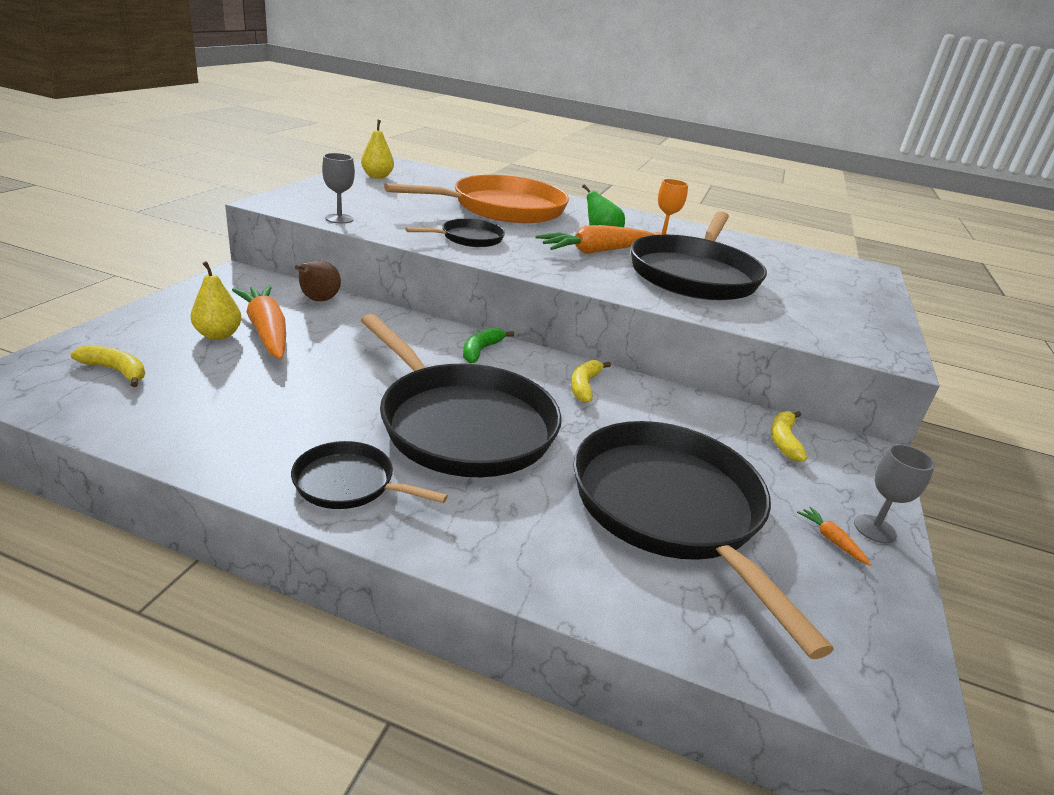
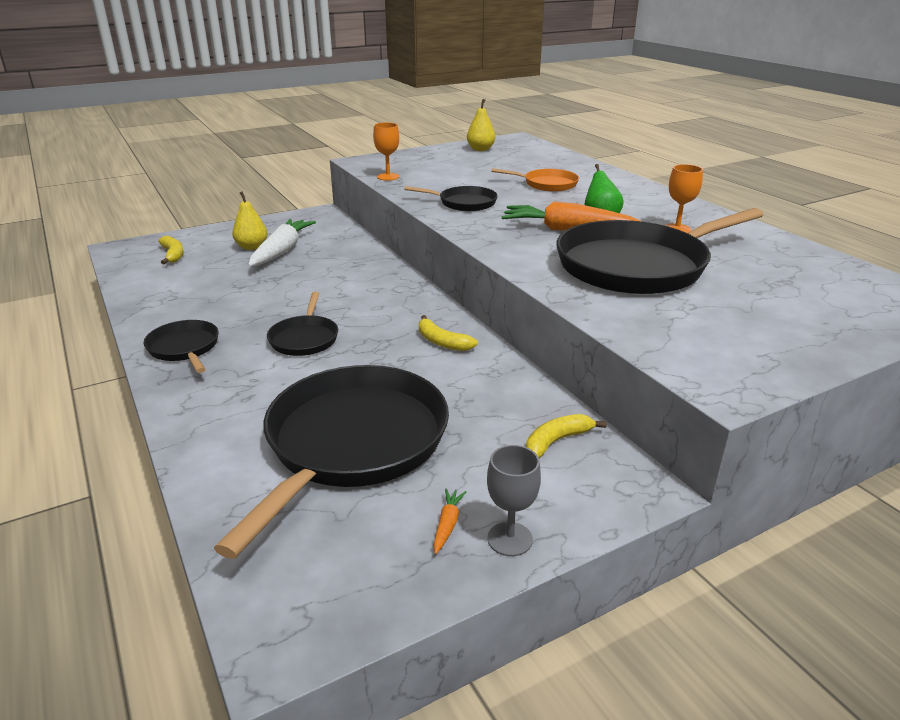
camera: 45 degrees right, 0 degrees up
orange carrot [232,286,286,360] -> white carrot [248,219,316,267]
brown pear [295,261,341,301] -> none
grey goblet [322,153,355,224] -> orange goblet [373,122,399,181]
black pan [361,314,562,477] -> black pan [267,292,338,356], size x0.48
orange pan [384,175,569,224] -> orange pan [491,168,579,192], size x0.48
green banana [463,327,514,364] -> none
yellow banana [571,360,611,403] -> yellow banana turned 105 degrees counterclockwise [419,315,478,351]

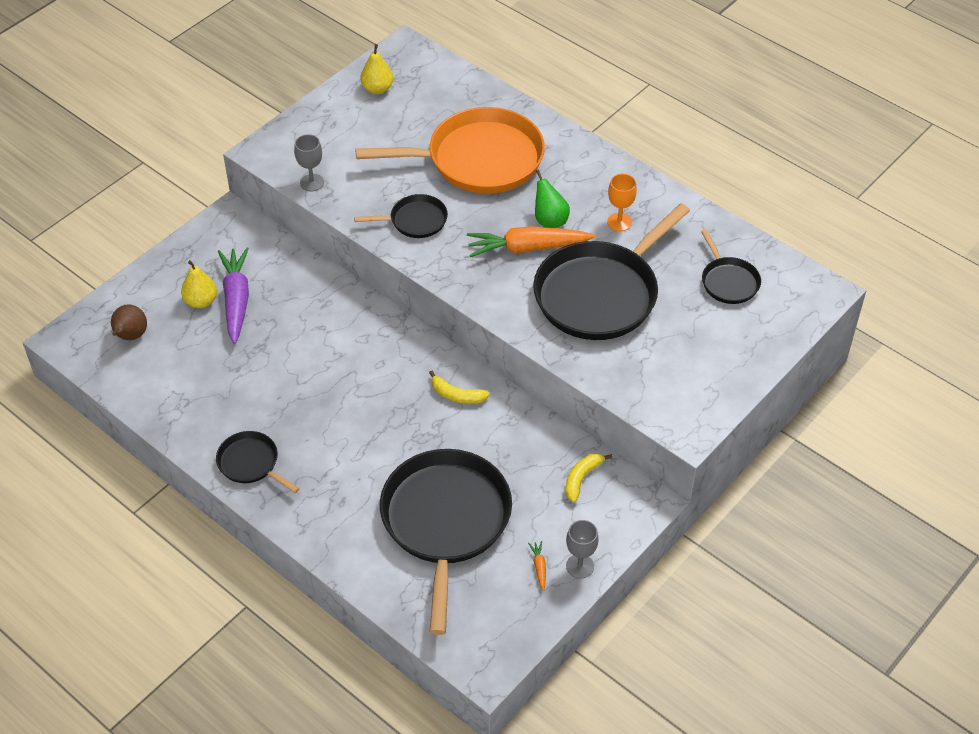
camera: 20 degrees left, 20 degrees up
yellow banana [158,236,183,264] -> brown pear [111,304,147,340]
white carrot [248,219,316,267] -> purple carrot [218,247,249,344]
black pan [267,292,338,356] -> black pan moved to [701,229,761,304]
orange goblet [373,122,399,181] -> grey goblet [294,134,324,191]
orange pan [491,168,579,192] -> orange pan [356,107,545,194], size x2.09

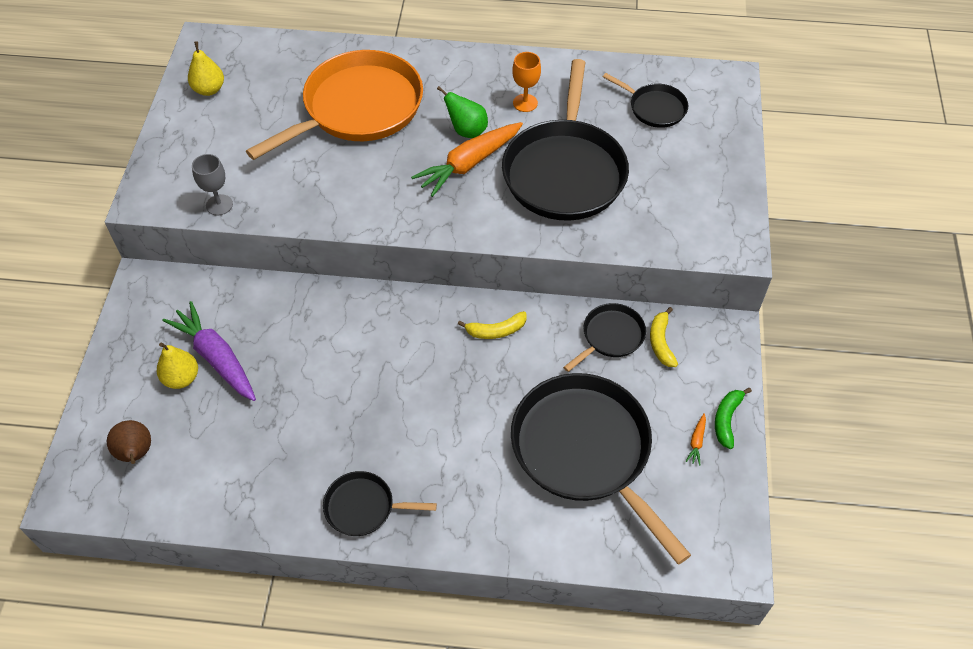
camera: 35 degrees left, 5 degrees up
black pan [354,194,448,238] -> black pan moved to [563,303,646,372]
orange carrot [528,541,546,591] -> orange carrot turned 120 degrees counterclockwise [686,413,706,466]
grey goblet [566,520,599,578] -> green banana [715,388,752,449]

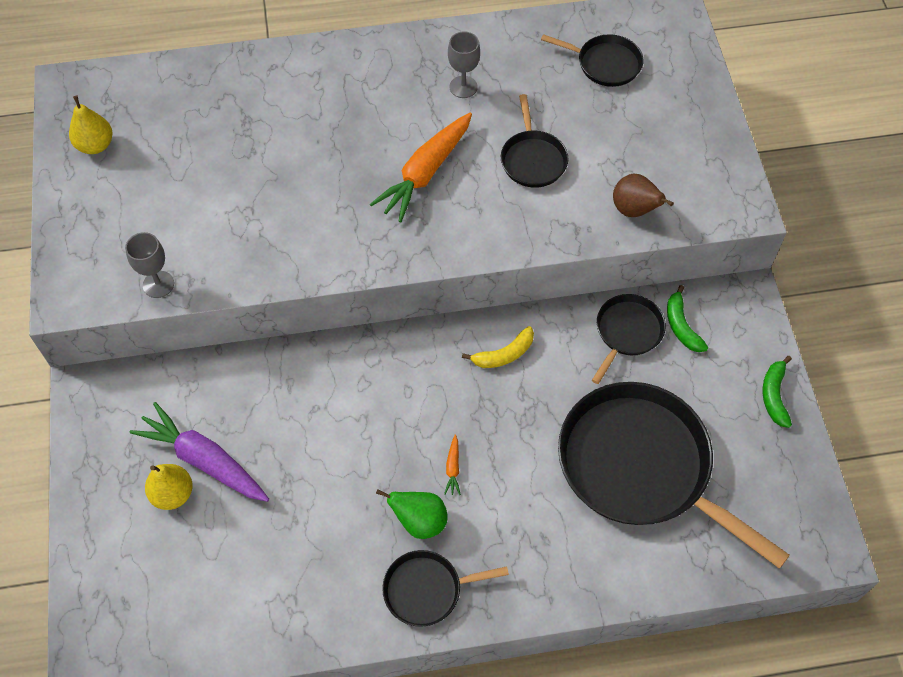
camera: 15 degrees left, 5 degrees up
brown pear [107,420,151,464] -> brown pear moved to [613,174,674,217]
orange pan [246,50,423,160] -> none
green pear [437,86,488,138] -> green pear moved to [376,489,447,539]
black pan [502,59,629,221] -> black pan [501,94,568,188], size x0.48
orange goblet [512,52,541,112] -> grey goblet [448,31,480,98]
yellow banana [650,307,678,367] -> green banana [667,285,708,352]
orange carrot [686,413,706,466] -> orange carrot moved to [444,435,461,495]

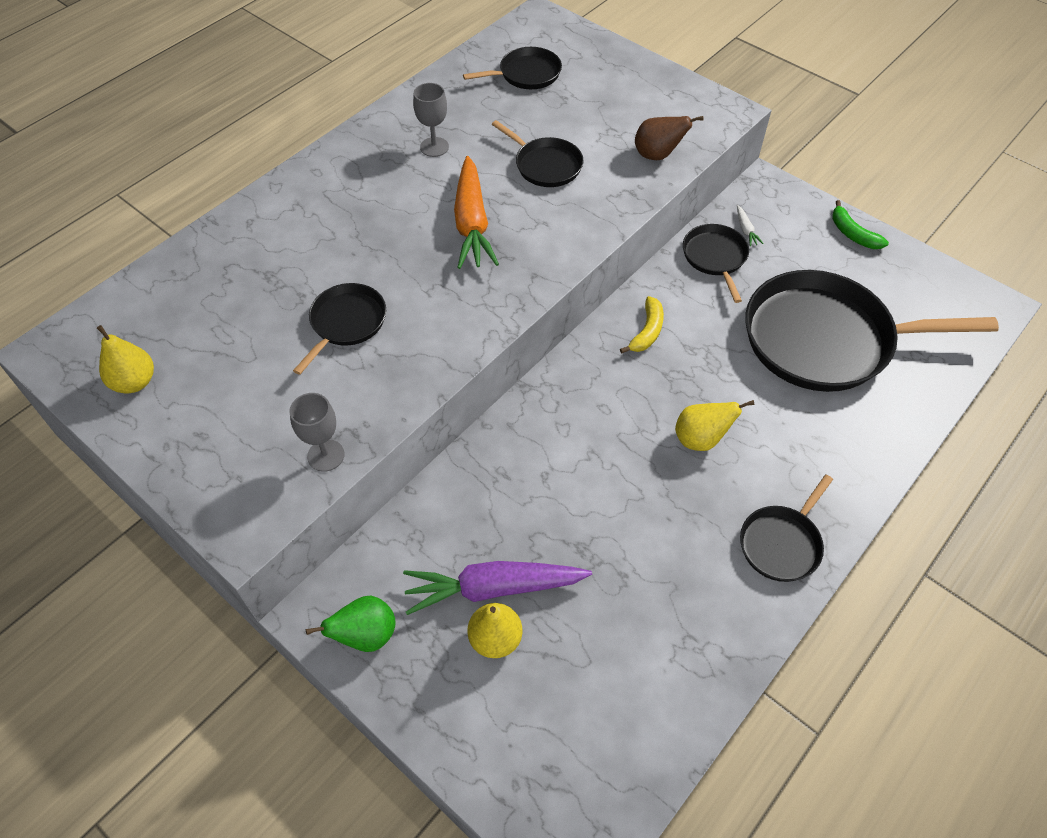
camera: 40 degrees left, 5 degrees down
green pear [376,489,447,539] -> green pear moved to [306,596,395,652]
orange carrot [444,435,461,495] -> yellow pear [675,400,755,451]
green banana [667,285,708,352] -> white carrot [737,205,764,246]
none -> black pan [293,283,386,375]

